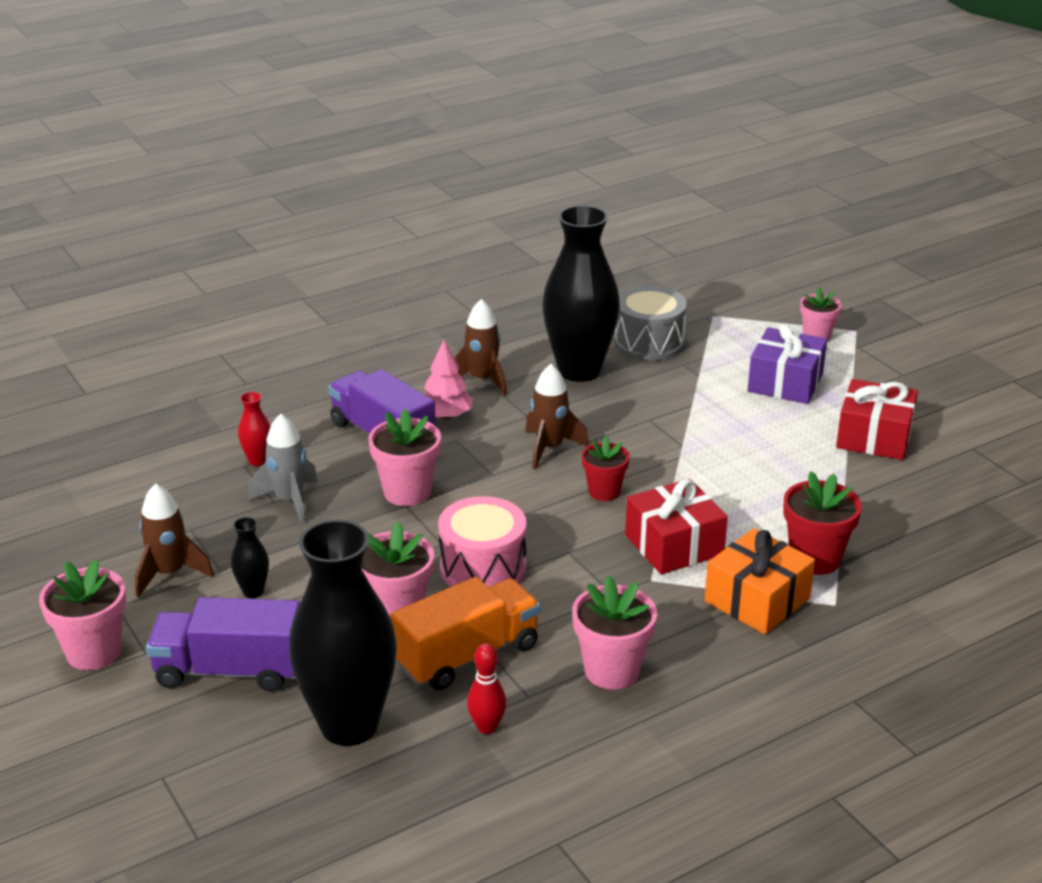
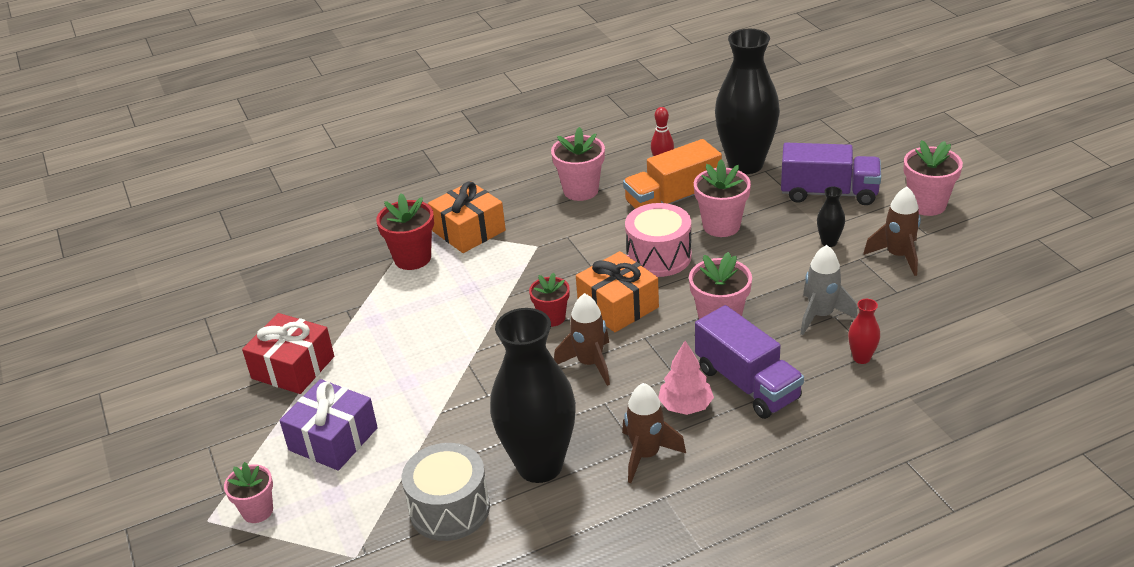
camera: 170 degrees left, 5 degrees up
red gift [625,479,728,574] -> none
none -> orange gift [576,251,659,332]

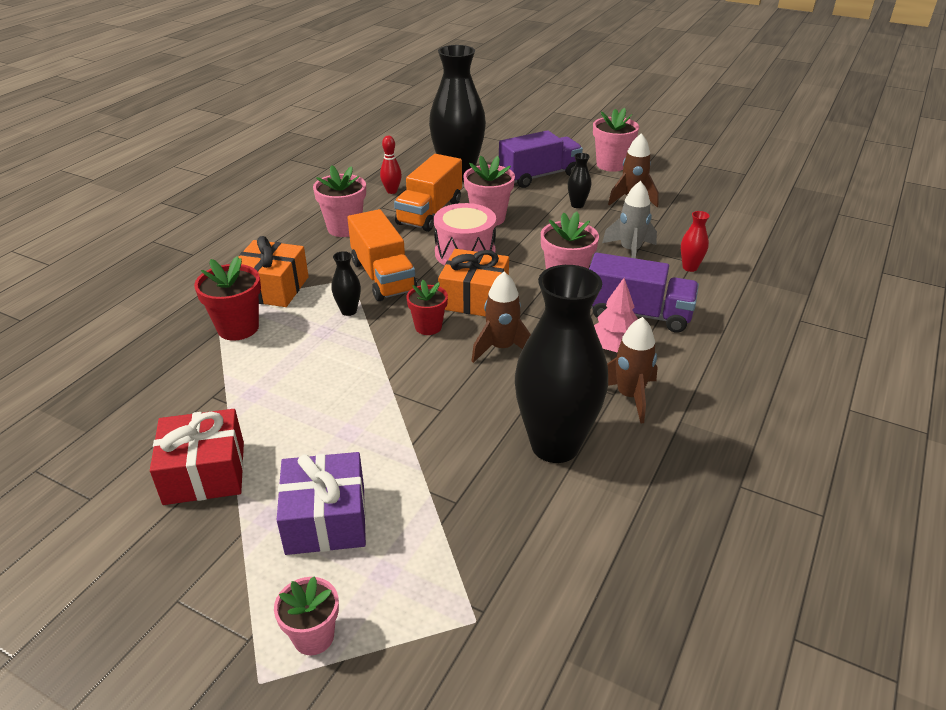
camera: 40 degrees left, 0 degrees up
grey drum [402,443,490,541] -> none
none -> black vase [331,251,361,316]
none -> orange truck [348,209,417,301]

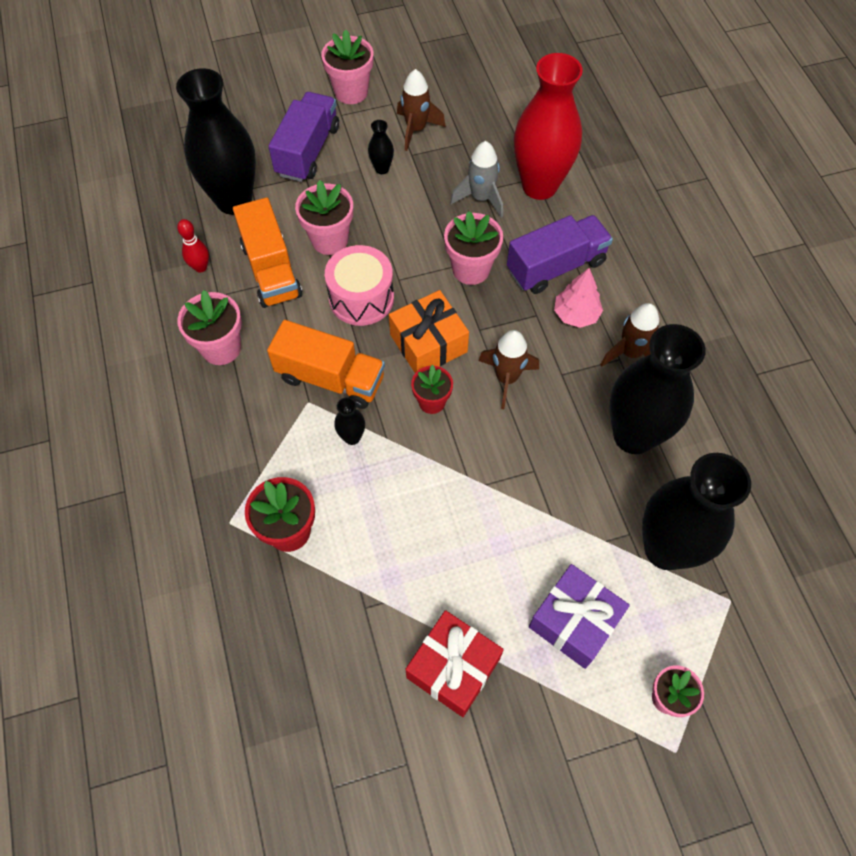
camera: 45 degrees left, 25 degrees up
orange gift [238,236,309,307] -> none
red vase [681,211,709,272] -> red vase [514,53,583,200], size x2.48
none -> black vase [642,453,751,570]

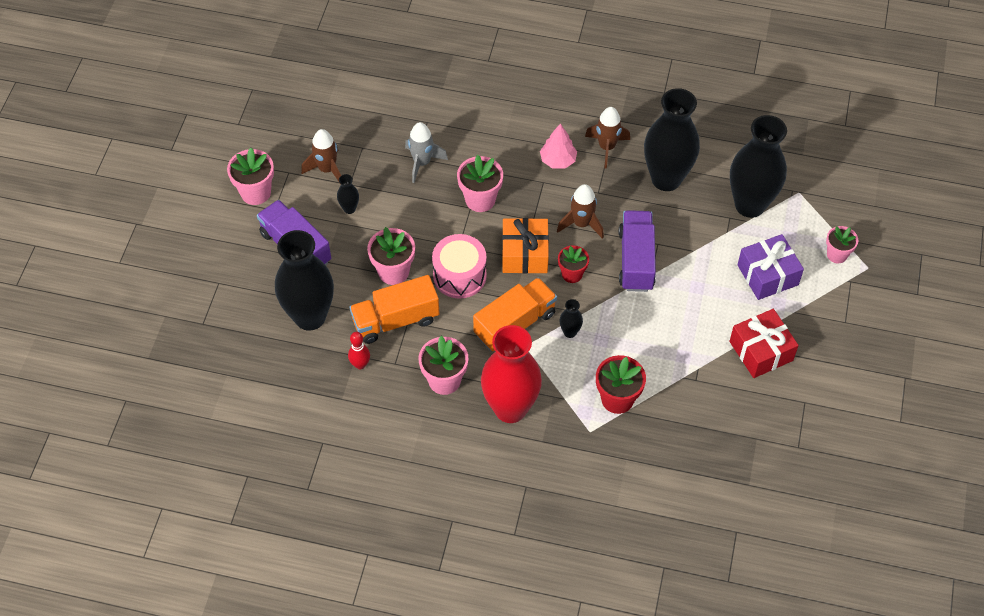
camera: 60 degrees left, 5 degrees down
orange truck [233,197,302,308] -> orange truck turned 150 degrees clockwise [350,275,439,344]
purple truck [507,215,613,294] -> purple truck moved to [619,210,656,292]
red vase [514,53,583,200] -> red vase moved to [481,325,542,423]

